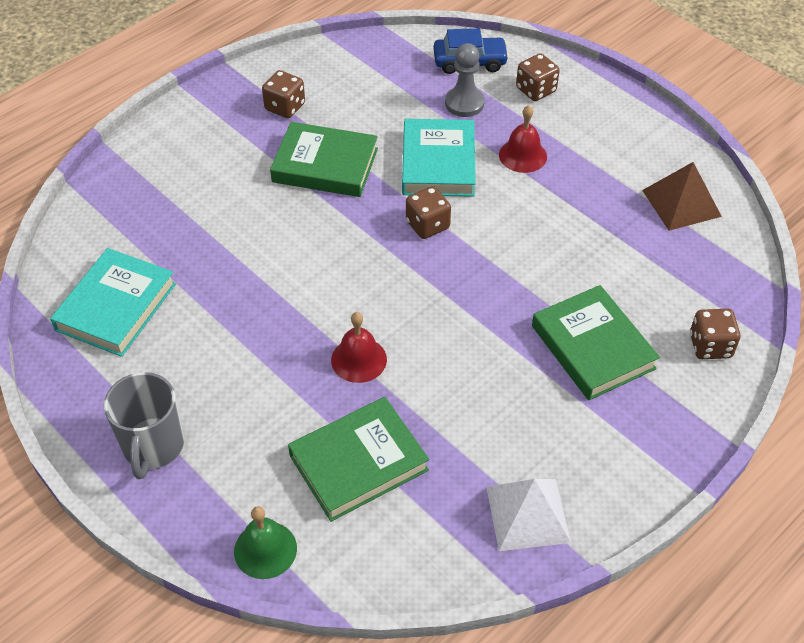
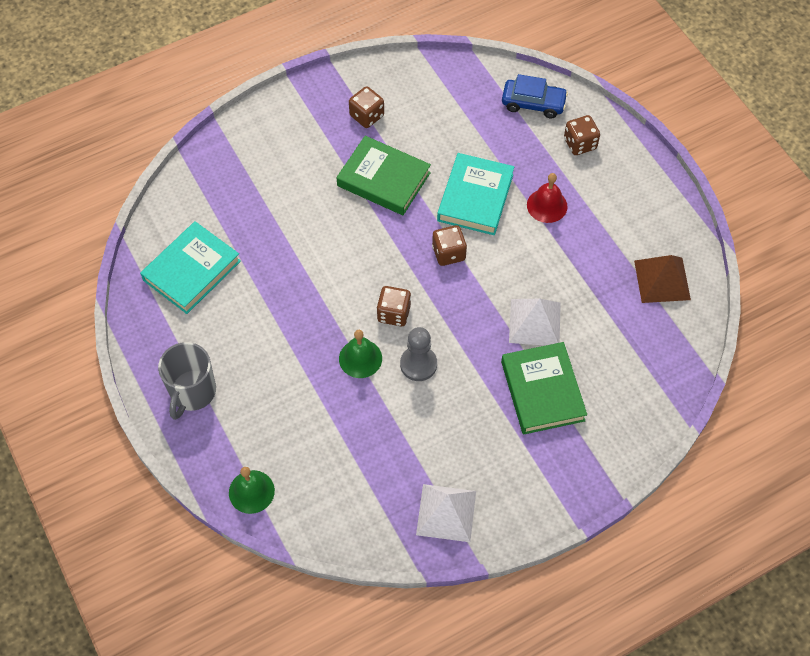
camera: 15 degrees right, 10 degrees up
green book [288,397,429,522] -> none
red bell [331,312,387,383] -> green bell [339,330,382,378]
grey pawn [445,43,485,117] -> grey pawn moved to [400,327,437,381]
brown dice [690,309,740,359] -> brown dice moved to [377,286,411,326]
none -> white pyramid [509,299,561,346]

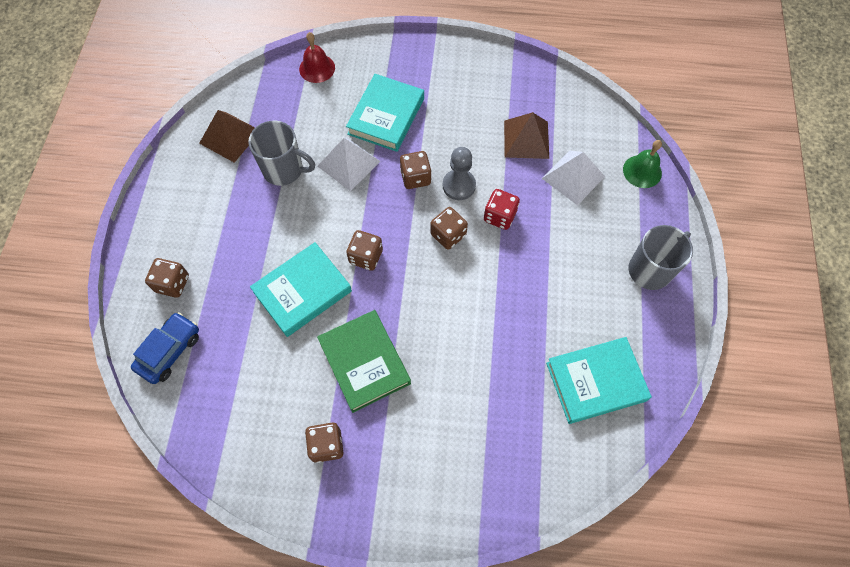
camera: 145 degrees left, 5 degrees up
green bell [339,330,382,378] -> red dice [484,189,520,230]
white pyramid [416,484,476,542] -> white pyramid moved to [542,151,605,205]
green book [501,342,587,435] -> turquoise book [346,74,424,152]
blue car [502,74,568,118] -> blue car turned 75 degrees clockwise [131,312,199,384]
red bell [527,173,567,223] -> red bell moved to [299,32,335,83]
none -> grey mug [248,121,315,186]
none -> brown dice [400,151,432,189]
none -> brown pyramid [504,112,549,159]

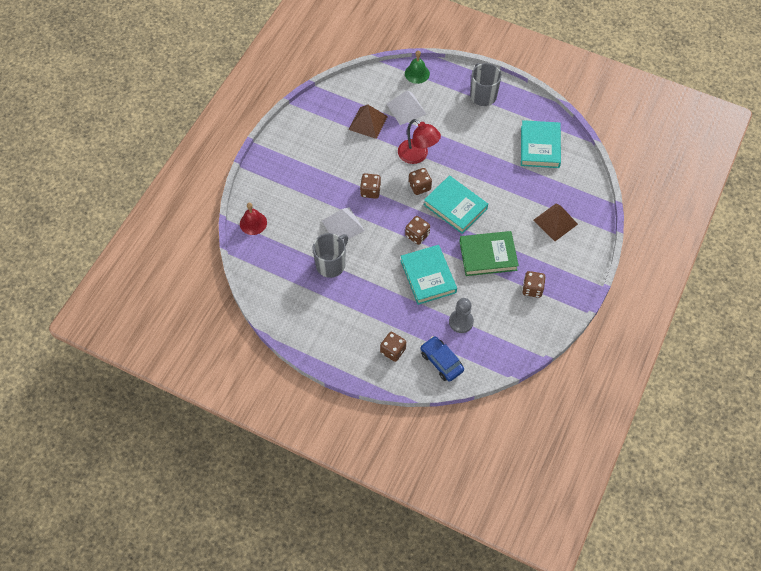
camera: 70 degrees left, 5 degrees down
brown pyramid [199,110,255,163] -> brown pyramid moved to [533,203,578,241]
turquoise book [346,74,424,152] -> turquoise book moved to [424,175,488,234]
grey pawn [443,147,476,200] -> grey pawn moved to [449,298,474,333]
red dice [484,189,520,230] -> red lamp [398,119,441,164]

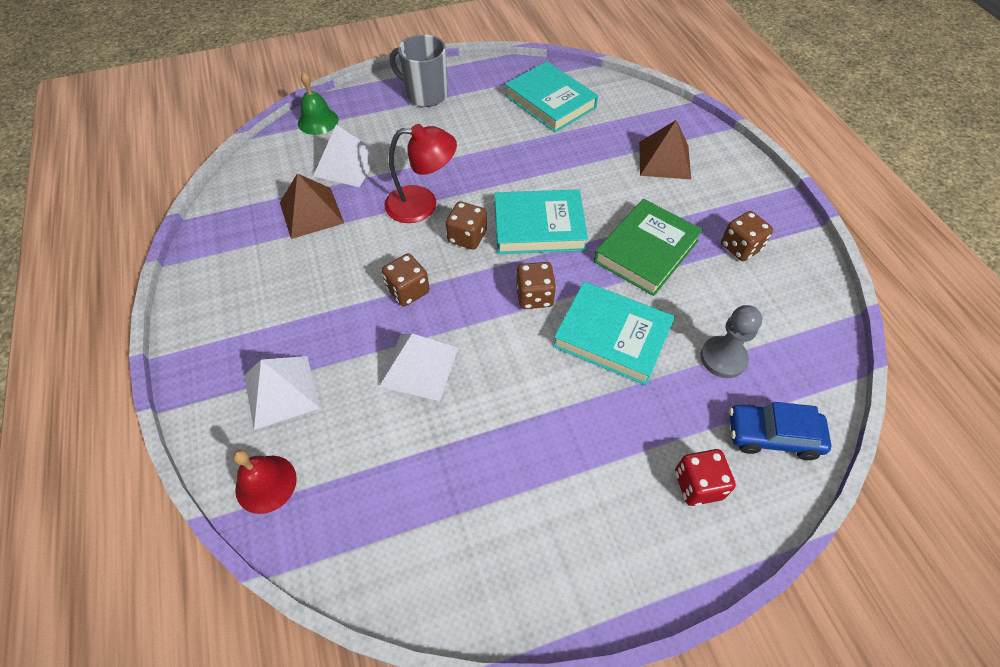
camera: 45 degrees left, 5 degrees down
grey mug [313,233,348,278] -> none
brown dice [380,332,406,362] -> red dice [675,449,736,506]
none -> white pyramid [244,356,320,430]

